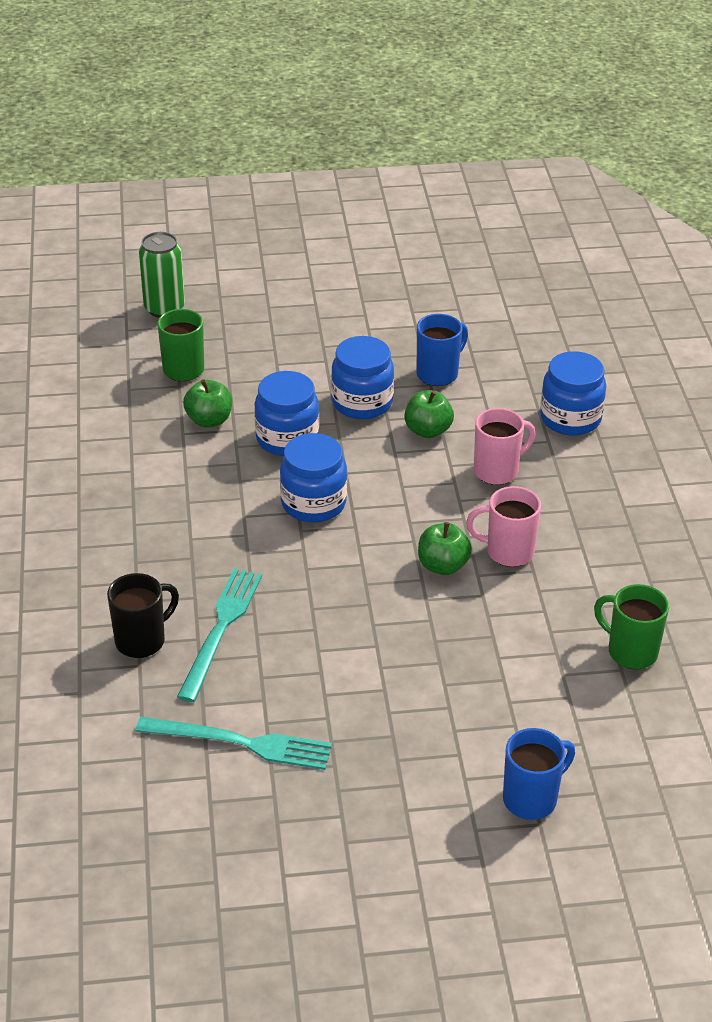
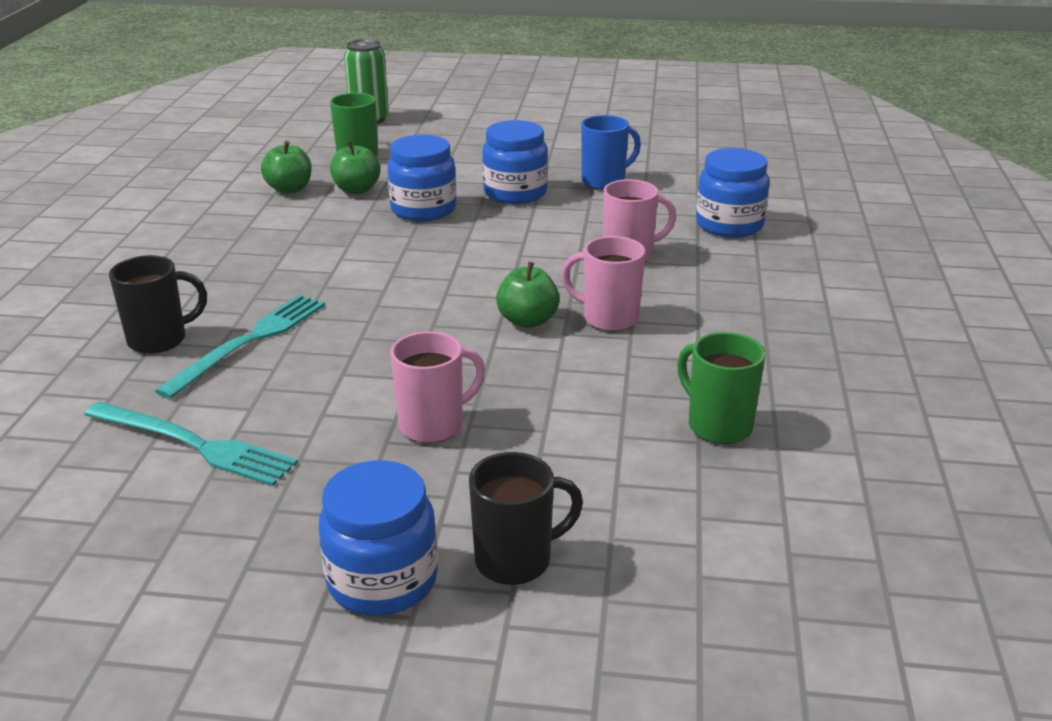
camera: 15 degrees right, 10 degrees down
blue jar [280,433,347,522] -> blue jar moved to [319,460,438,615]
green apple [404,390,454,438] -> green apple moved to [261,141,312,194]
blue mug [503,728,575,820] -> black mug [469,452,583,585]
none -> pink mug [390,331,485,443]

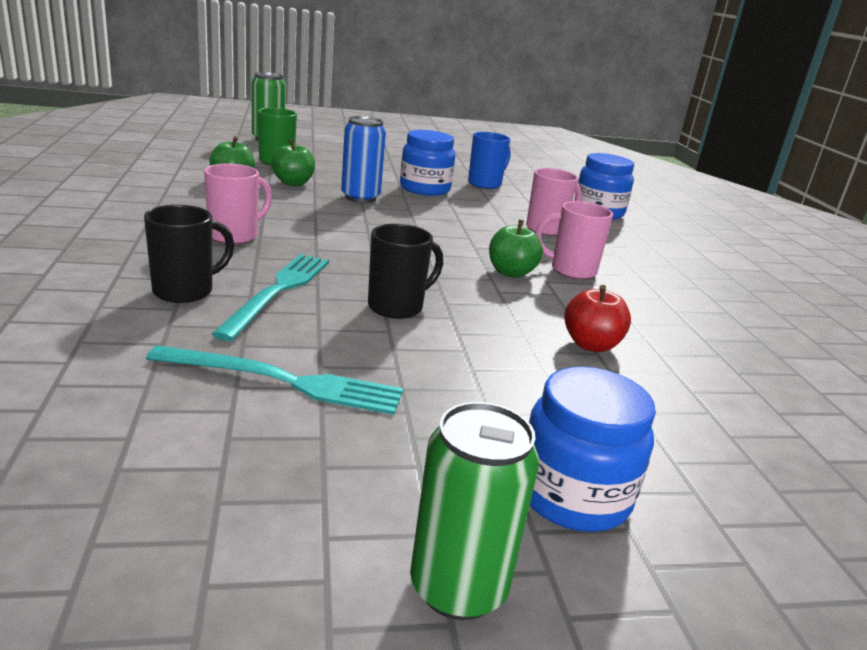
camera: 20 degrees left, 5 degrees down
blue jar [388,135,457,221] -> blue can [341,116,386,203]
pink mug [390,331,485,443] -> pink mug moved to [204,164,272,244]
black mug [469,452,583,585] -> black mug moved to [368,224,443,319]
green mug [677,332,766,444] -> none
none -> green can [410,402,539,620]
none -> red apple [564,285,631,352]

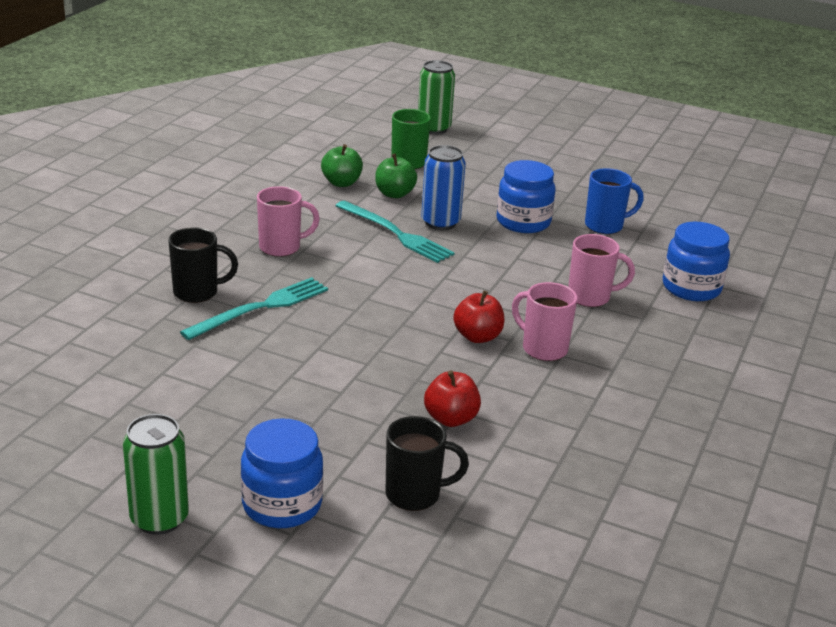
camera: 35 degrees right, 5 degrees up
turquoise fork [146,345,403,415] -> turquoise fork moved to [335,201,454,263]
black mug [368,224,443,319] -> black mug moved to [385,416,469,511]
green apple [489,220,543,278] -> red apple [453,290,505,343]

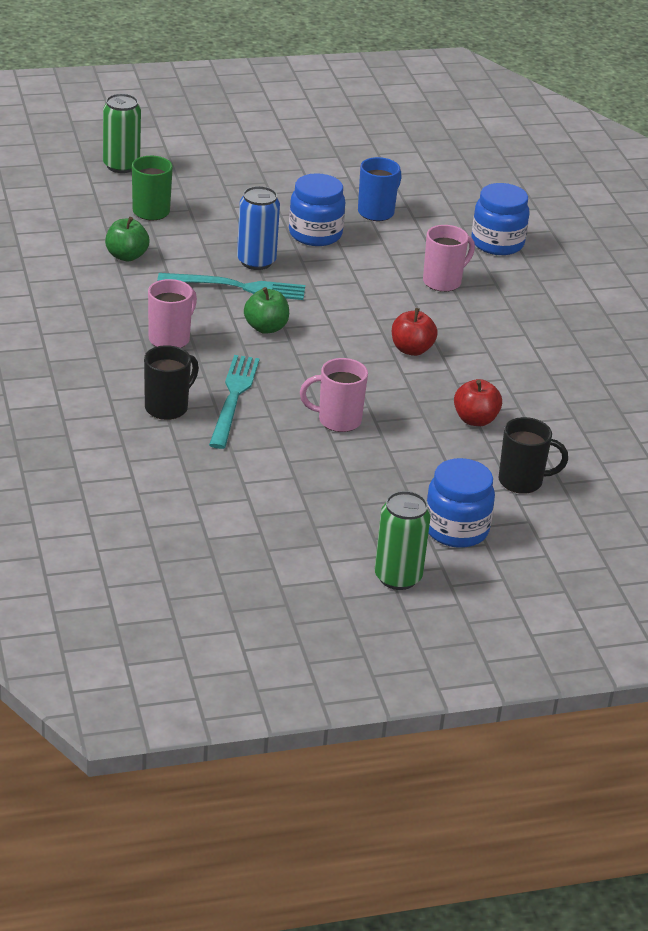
camera: 40 degrees left, 5 degrees up
green apple [375,154,417,198] -> green apple moved to [244,287,289,334]
black mug [385,416,469,511] -> black mug turned 45 degrees clockwise [498,417,568,494]
pink mug [512,282,578,361] -> pink mug moved to [300,358,368,432]

